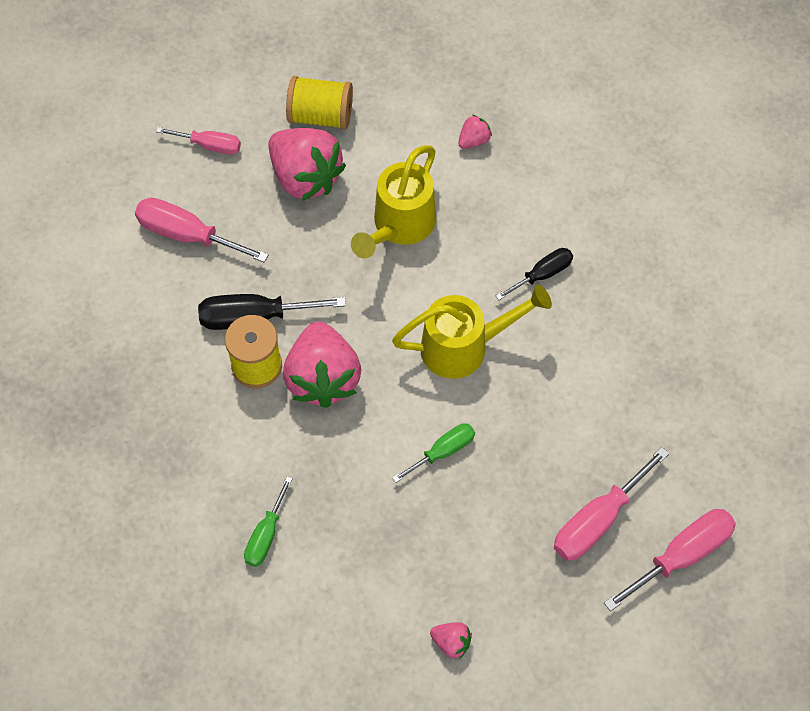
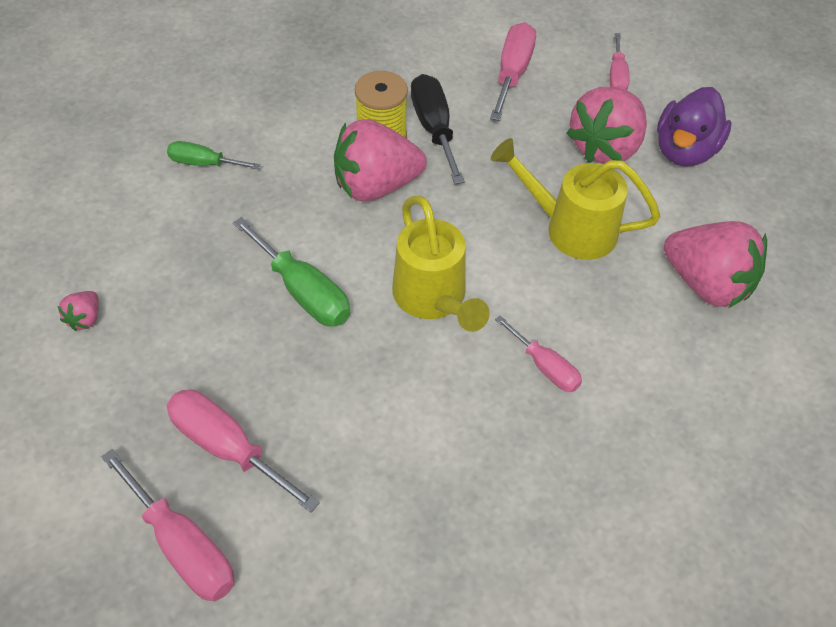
camera: 80 degrees right, 10 degrees down
yellow spool [286,76,353,130] -> purple duck [657,87,732,167]
green screwdriver [392,423,475,483] -> green screwdriver [233,217,350,326], size x1.60
pink strawberry [458,115,492,149] -> pink strawberry [664,221,767,308], size x2.31
black screwdriver [496,248,573,300] -> pink screwdriver [495,316,582,392]

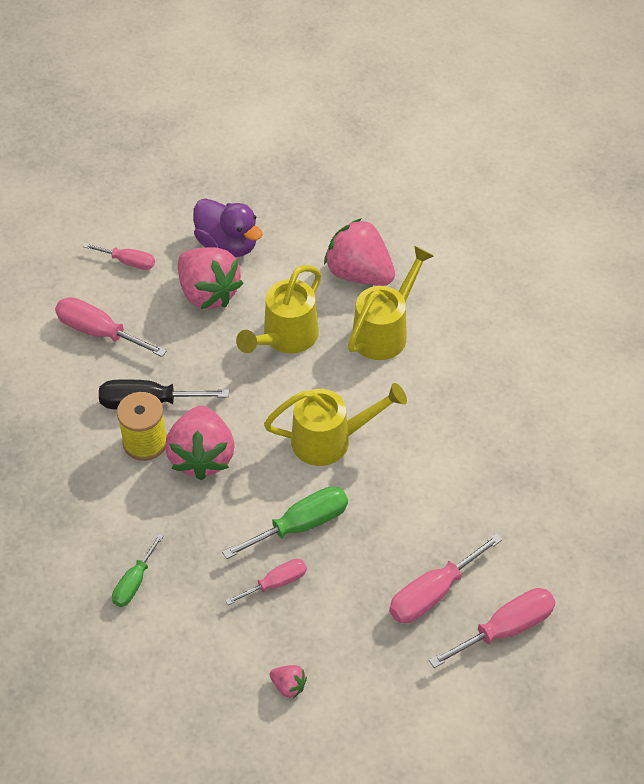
camera: 75 degrees left, 0 degrees up
pink screwdriver [495,316,582,392] -> pink screwdriver moved to [225,559,307,605]
pink strawberry [664,221,767,308] -> pink strawberry turned 105 degrees counterclockwise [324,218,395,286]
none -> yellow watering can [348,246,434,360]

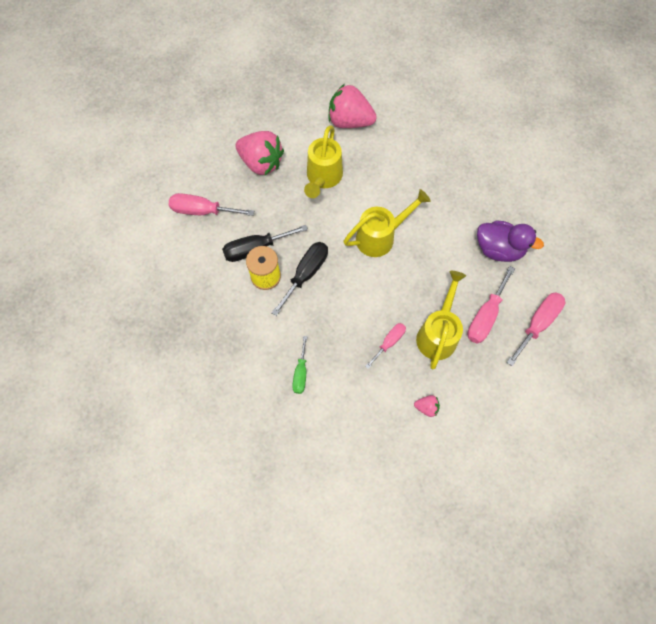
camera: 20 degrees left, 15 degrees up
pink screwdriver [83,243,155,270] -> none
pink strawberry [165,406,235,480] -> black screwdriver [271,242,328,316]
purple duck [193,198,263,257] -> purple duck moved to [477,220,544,262]
green screwdriver [222,486,348,559] -> none
yellow watering can [348,246,434,360] -> yellow watering can moved to [416,271,466,369]

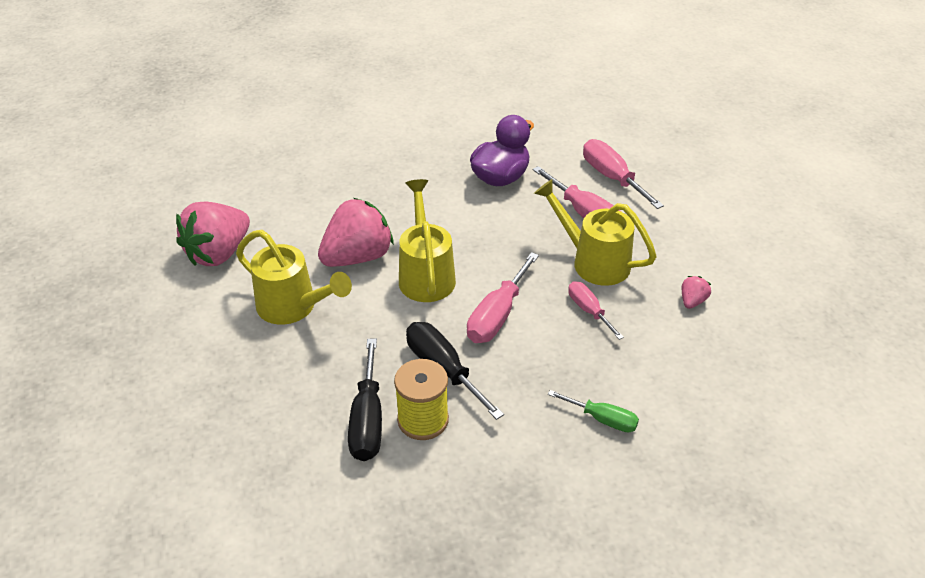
camera: 70 degrees left, 25 degrees down
pink screwdriver [169,193,254,216] -> pink screwdriver moved to [467,252,539,343]
pink strawberry [235,131,284,175] -> pink strawberry moved to [318,198,394,267]

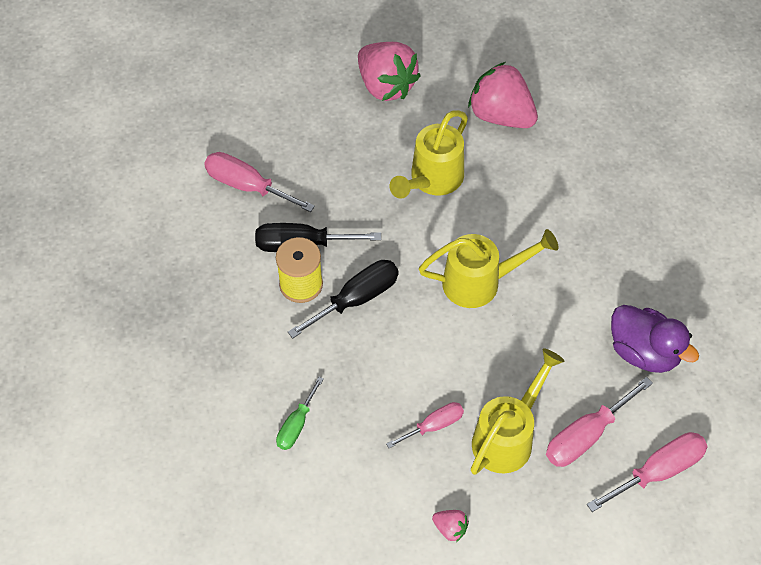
camera: 90 degrees right, 15 degrees up
pink strawberry [318,198,394,267] -> pink strawberry moved to [358,42,421,101]
pink screwdriver [467,252,539,343] -> pink screwdriver moved to [204,152,315,212]

